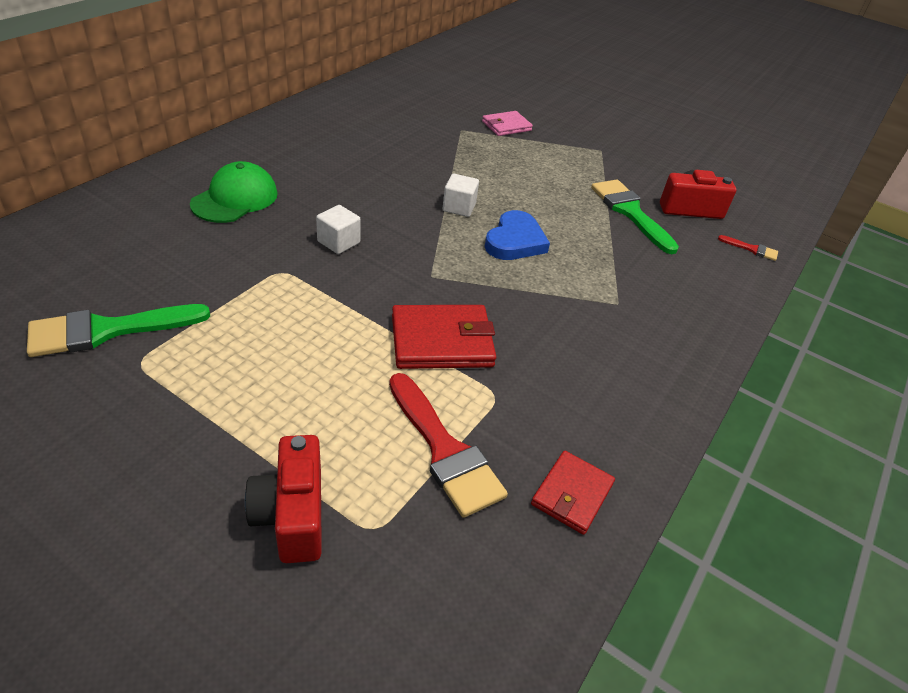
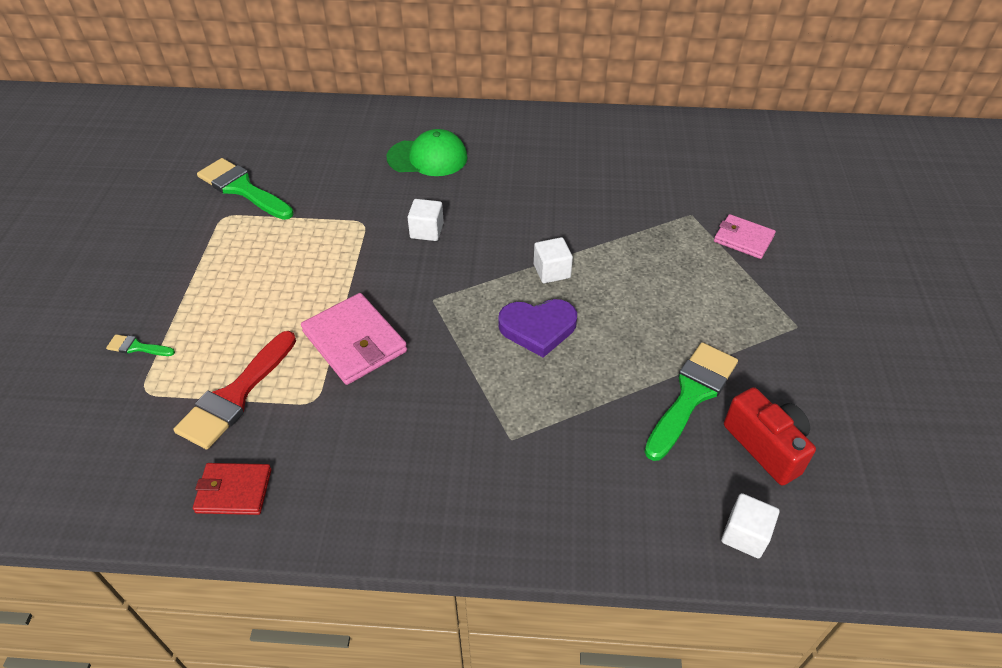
camera: 65 degrees right, 5 degrees up
red camera [245,435,322,563] -> green brush [106,334,175,356]
red wallet [392,305,496,369] -> pink wallet [301,293,407,385]
blue heart [485,210,550,260] -> purple heart [498,299,577,358]
red brush [718,235,778,261] -> white cube [721,493,779,558]

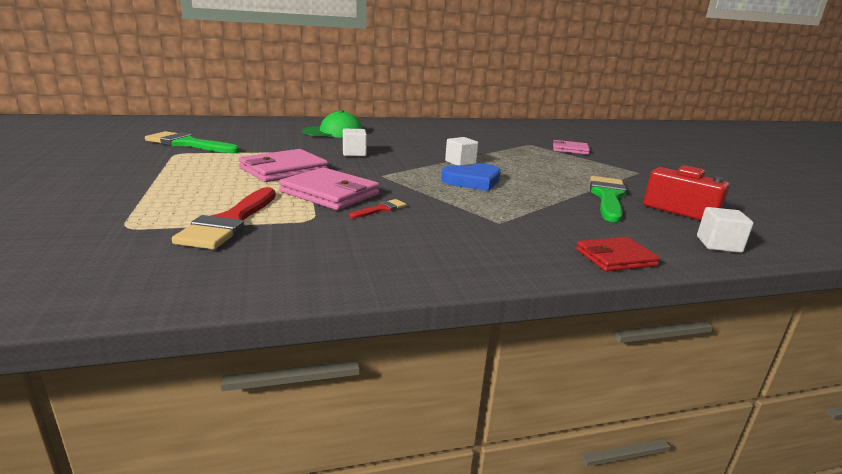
camera: 20 degrees left, 25 degrees down
green brush [106,334,175,356] -> none
red wallet [193,463,272,515] -> red wallet moved to [576,237,660,272]
purple heart [498,299,577,358] -> blue heart [441,163,501,191]
none -> pink wallet [238,149,328,182]
none -> red brush [349,199,407,218]

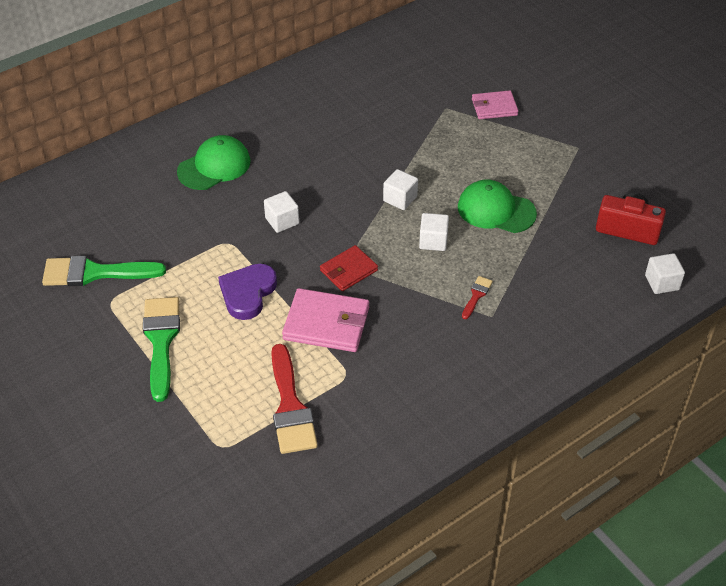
camera: 20 degrees left, 25 degrees up
pink wallet [238,149,328,182] -> purple heart [218,264,277,320]
red brush [349,199,407,218] -> red brush moved to [462,276,493,319]
blue heart [441,163,501,191] -> white cube [419,213,449,251]
red wallet [576,237,660,272] -> red wallet moved to [320,245,378,291]
green brush [590,176,627,222] -> green brush moved to [143,297,180,402]
none -> green cap [458,180,537,233]

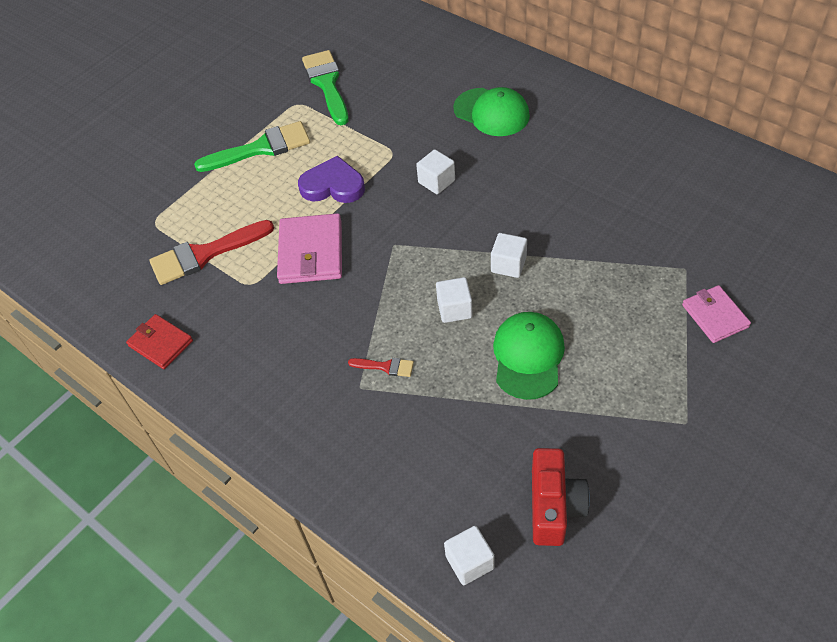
camera: 80 degrees right, 5 degrees up
red wallet [320,245,378,291] -> red wallet moved to [126,314,193,369]

